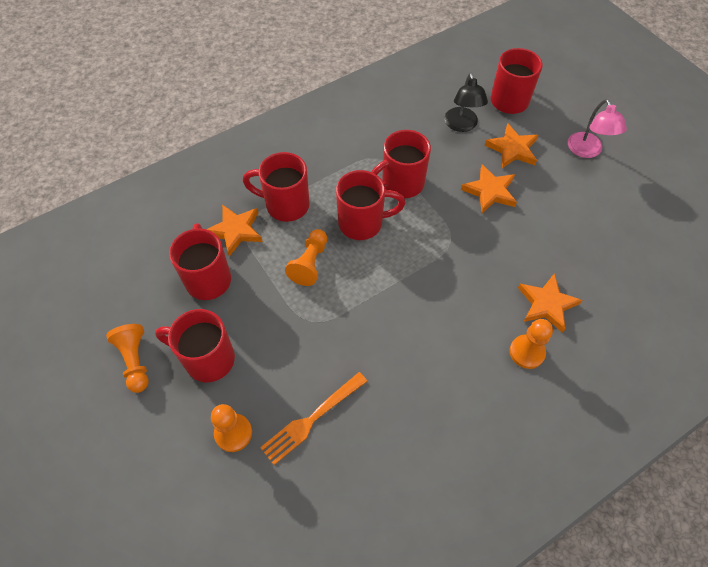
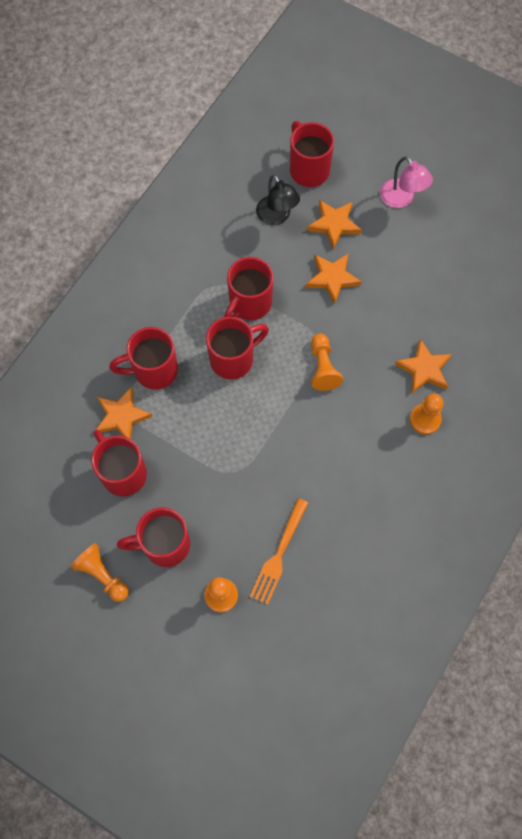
camera: 25 degrees left, 10 degrees up
orange pawn [285,229,327,286] -> orange pawn moved to [311,334,343,391]

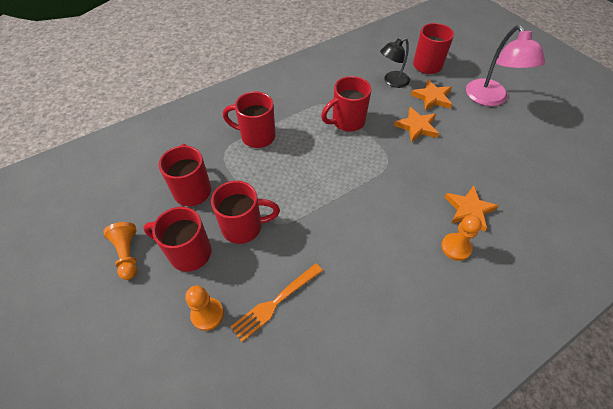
camera: 25 degrees right, 15 degrees down
orange star [96,387,153,439] -> none
red mug [206,317,269,379] -> red mug moved to [211,181,280,244]
black lamp [256,174,300,225] -> black lamp turned 60 degrees clockwise [380,38,410,88]
orange pawn [311,334,343,391] -> none
pink lamp [380,156,433,208] -> pink lamp [466,25,545,106], size x1.54

